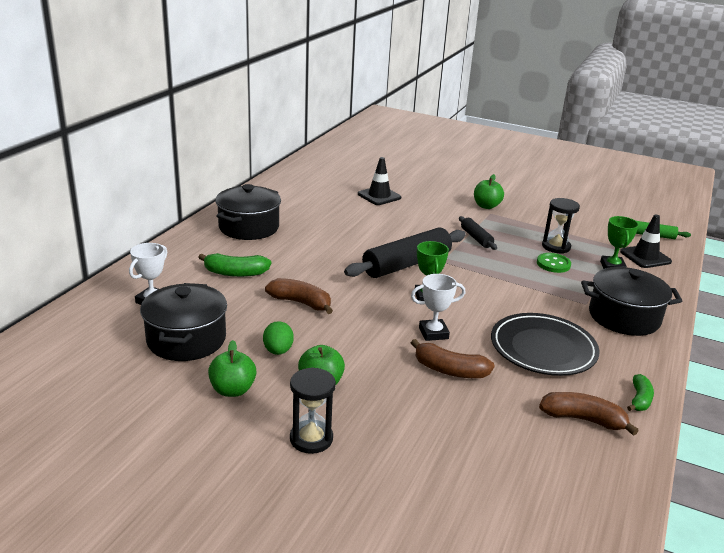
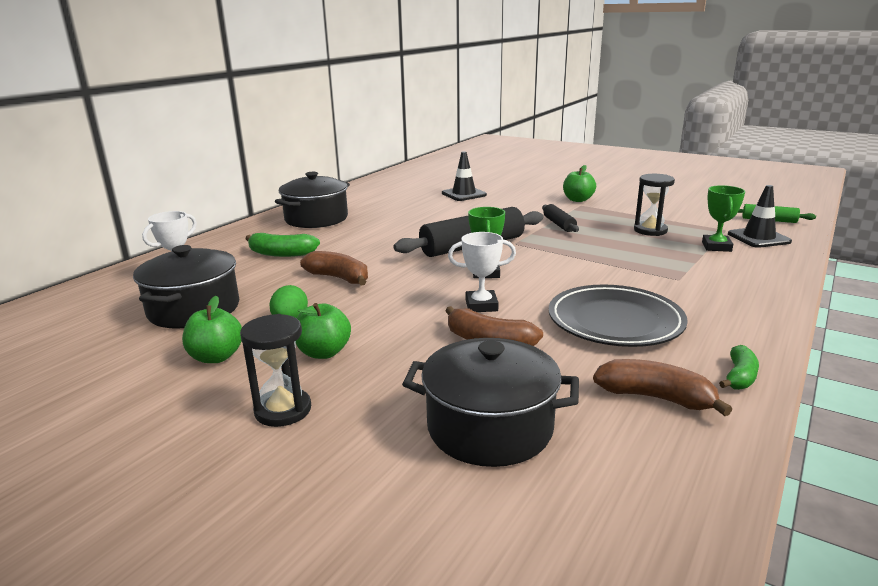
camera: 10 degrees right, 5 degrees down
green button [537,253,571,273] -> none
black pot [581,267,682,336] -> black pot moved to [402,338,579,467]

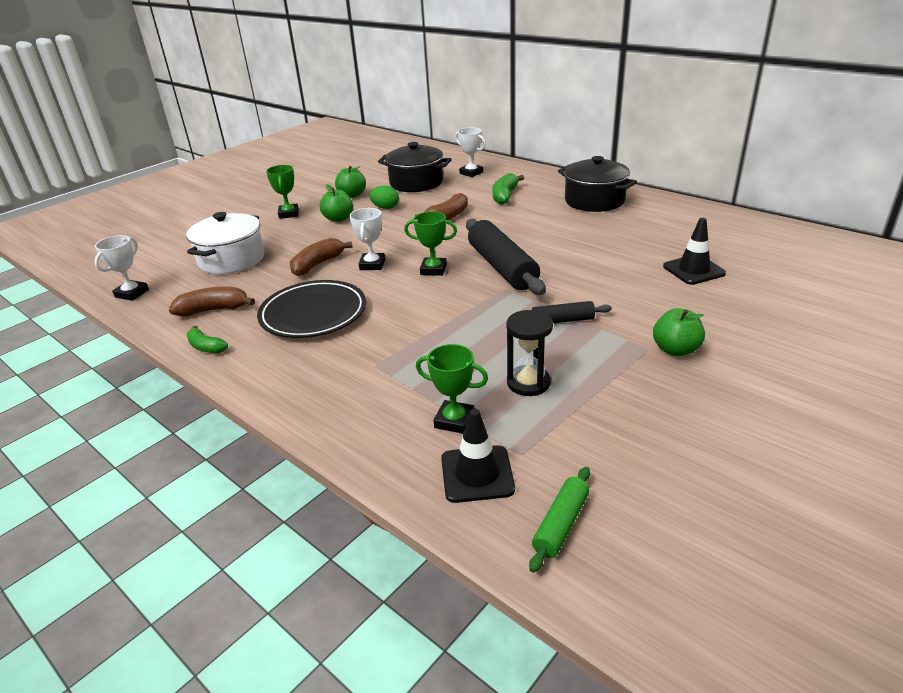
camera: 100 degrees right, 10 degrees up
black hourglass [240,314,311,427] -> green trophy [266,165,299,219]
black pot [402,338,579,467] -> white pot [186,212,265,274]
brown banana [593,359,732,416] -> brown banana turned 135 degrees counterclockwise [169,287,255,317]
none -> white trophy [94,235,149,301]

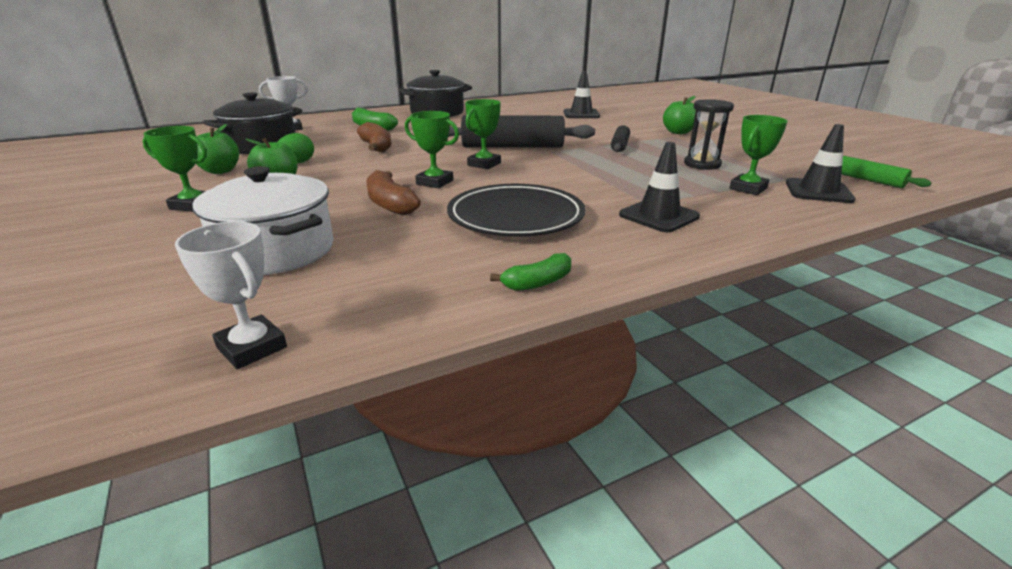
camera: 70 degrees left, 5 degrees down
brown banana [169,287,255,317] -> none
white trophy [350,208,385,270] -> green trophy [405,111,459,188]
none -> black traffic cone [619,142,700,232]

